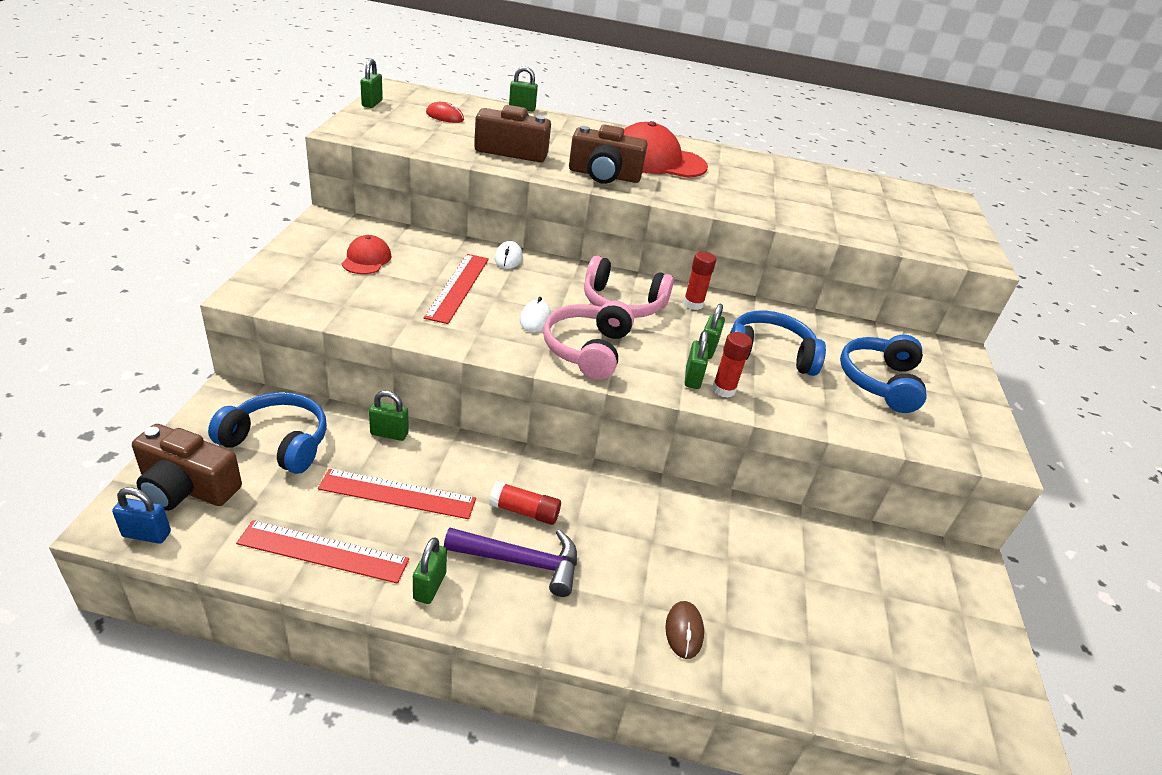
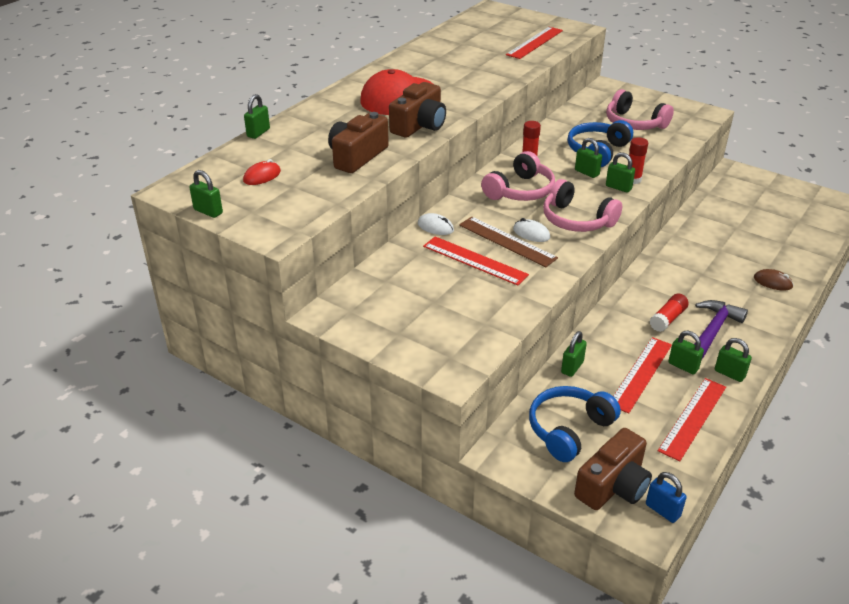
camera: 60 degrees left, 0 degrees up
blue padlock [112,487,171,544] -> blue padlock turned 75 degrees counterclockwise [646,472,687,523]
red cap [342,235,391,274] -> none
blue headphones [840,334,926,413] -> pink headphones [606,89,674,130]
none -> brown ruler [459,217,558,267]
none -> red ruler [506,27,563,59]
none -> green padlock [668,331,704,374]

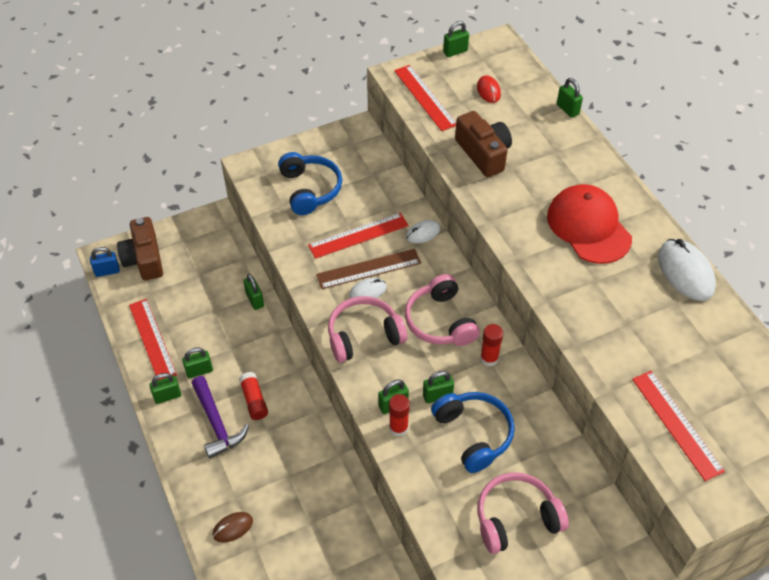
camera: 120 degrees right, 15 degrees up
brown camera [389,82,446,138] -> none
blue headphones [529,386,621,462] -> blue headphones moved to [278,152,342,215]
red ruler [613,337,672,414] -> red ruler moved to [394,65,456,131]
none -> white mouse [658,239,716,301]

